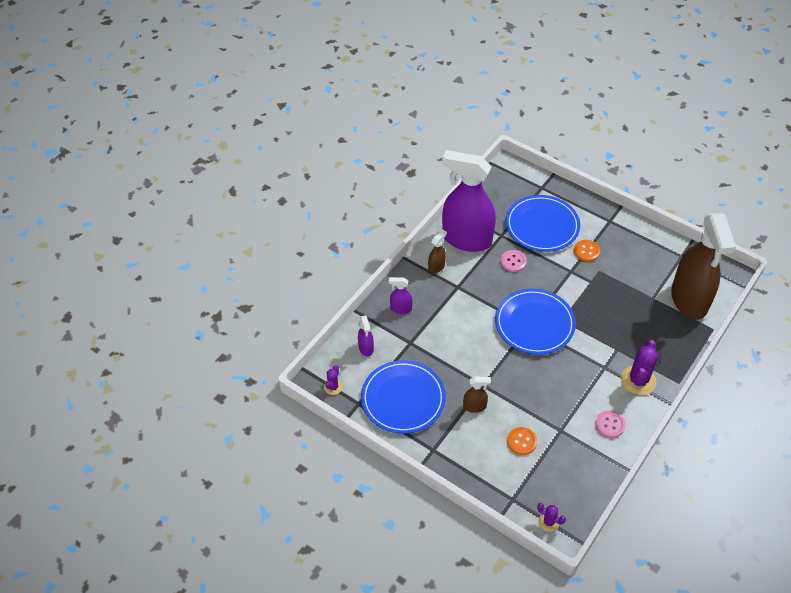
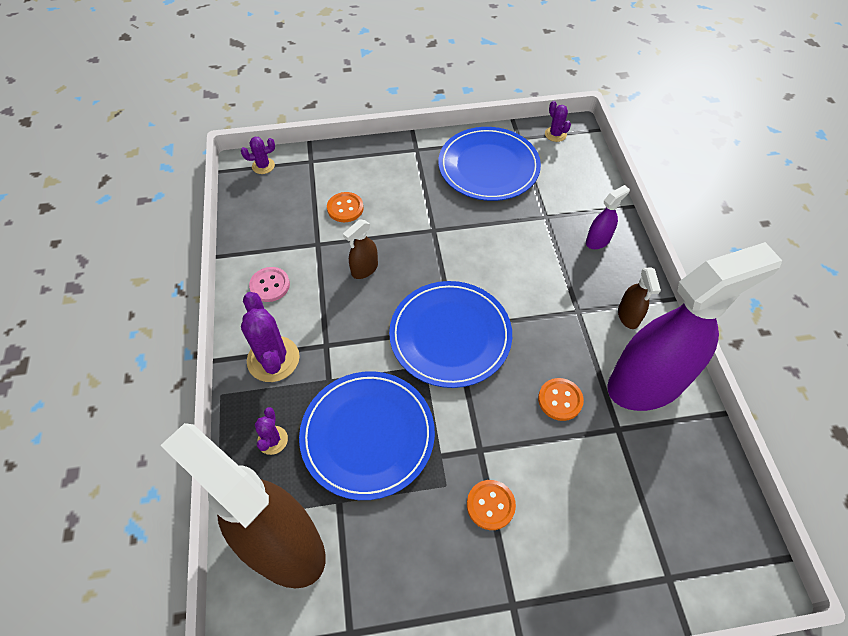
camera: 135 degrees right, 5 degrees up
purple spray bottle [358,315,374,357] -> none
brown spray bottle [463,376,491,413] -> brown spray bottle moved to [343,219,378,279]
pink button [500,250,527,272] -> orange button [538,378,584,421]
blue plate [505,195,580,252] -> blue plate moved to [299,371,435,500]
none -> purple cactus [255,407,288,455]

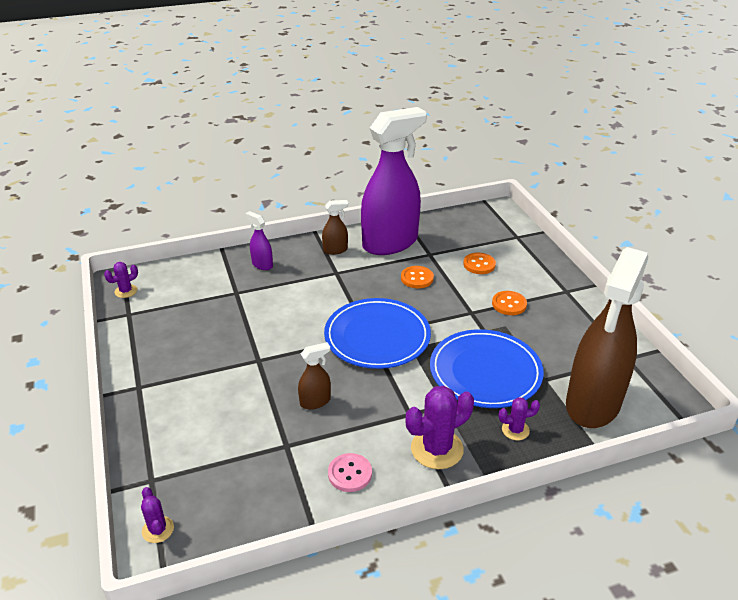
camera: 100 degrees left, 20 degrees down
orange button [327,192,364,222] -> orange button moved to [463,253,496,274]
brown spray bottle [343,219,378,279] -> brown spray bottle turned 60 degrees counterclockwise [298,342,331,410]
blue plate [438,127,541,201] -> none
purple spray bottle [607,242,782,411] -> purple spray bottle turned 90 degrees clockwise [361,107,427,255]

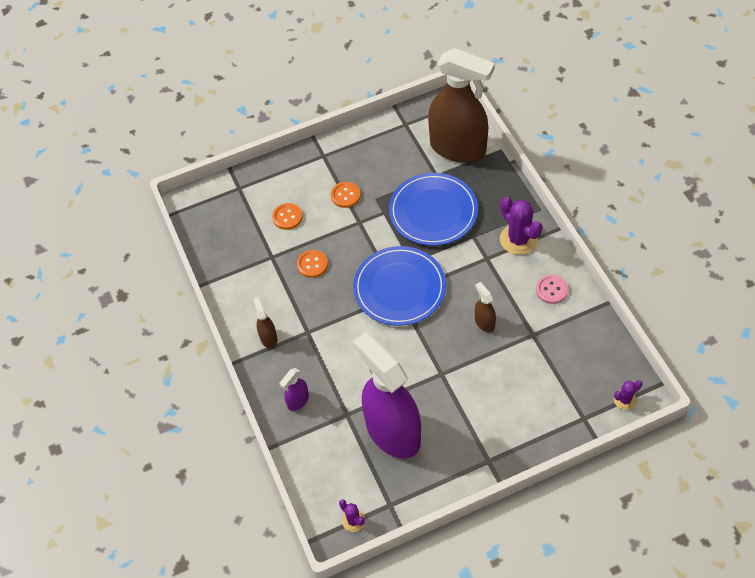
camera: 90 degrees left, 20 degrees up
purple spray bottle [361,107,427,255] -> purple spray bottle moved to [353,332,421,459]
purple cactus [499,397,540,440] -> none

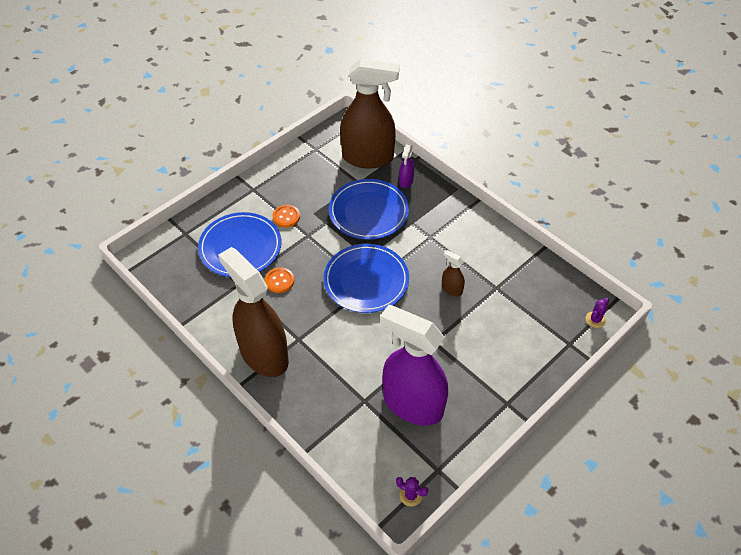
camera: 25 degrees left, 5 degrees down
brown spray bottle [253,298,277,348] -> brown spray bottle [218,247,289,377], size x2.49
orange button [272,203,303,230] -> blue plate [198,212,281,277]
purple spray bottle [279,368,309,411] -> purple spray bottle moved to [399,144,414,188]
purple cactus [500,197,542,255] -> none
pink button [536,275,568,304] -> none

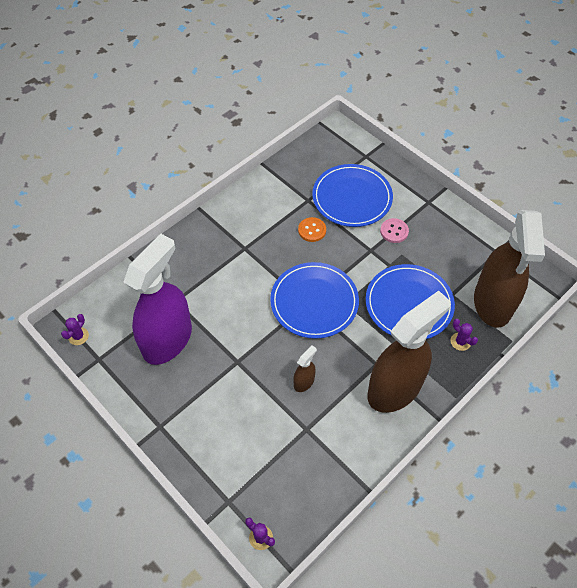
camera: 90 degrees right, 5 degrees up
brown spray bottle [218,247,289,377] -> brown spray bottle moved to [367,291,451,413]
orange button [273,205,300,228] -> pink button [380,218,409,243]
purple spray bottle [399,144,414,188] -> purple cactus [451,319,478,351]

